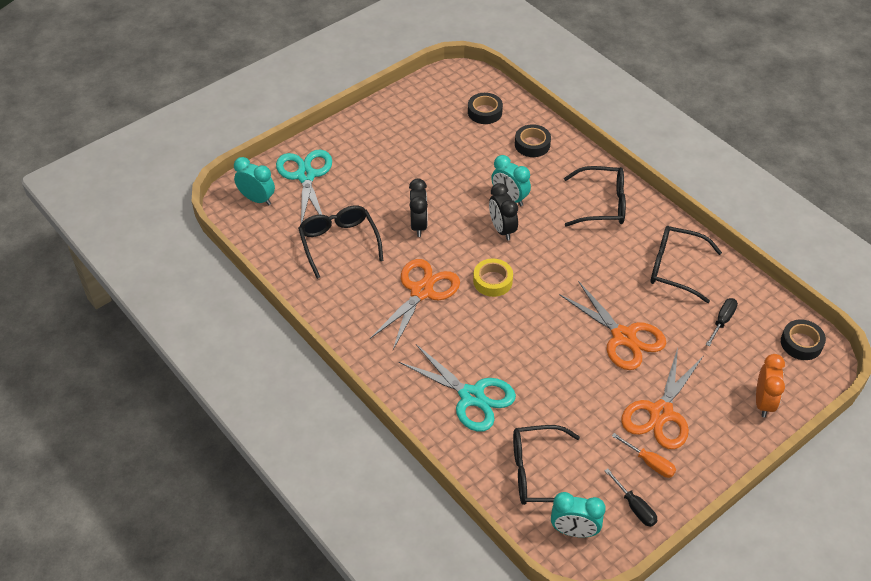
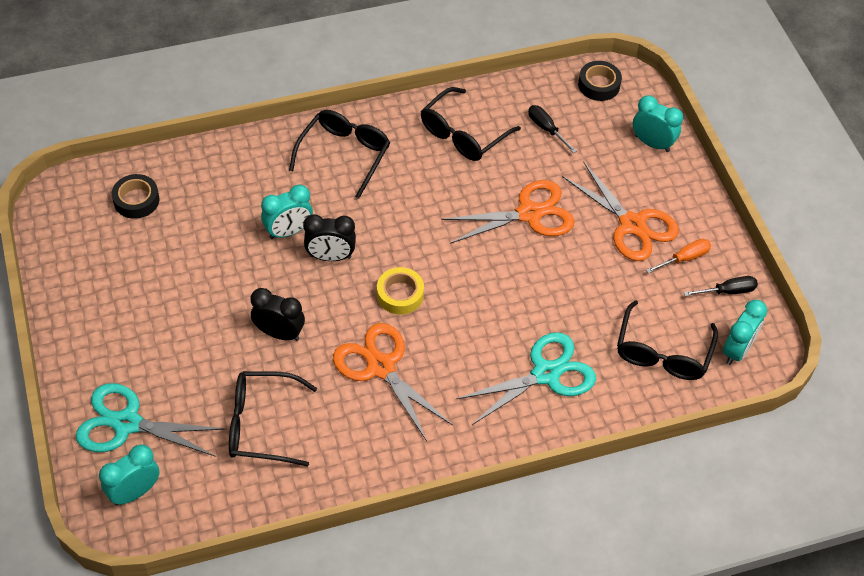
camera: 70 degrees left, 5 degrees up
black tape [515,124,551,157] -> none
orange clock [756,354,785,417] -> turquoise clock [633,95,683,152]

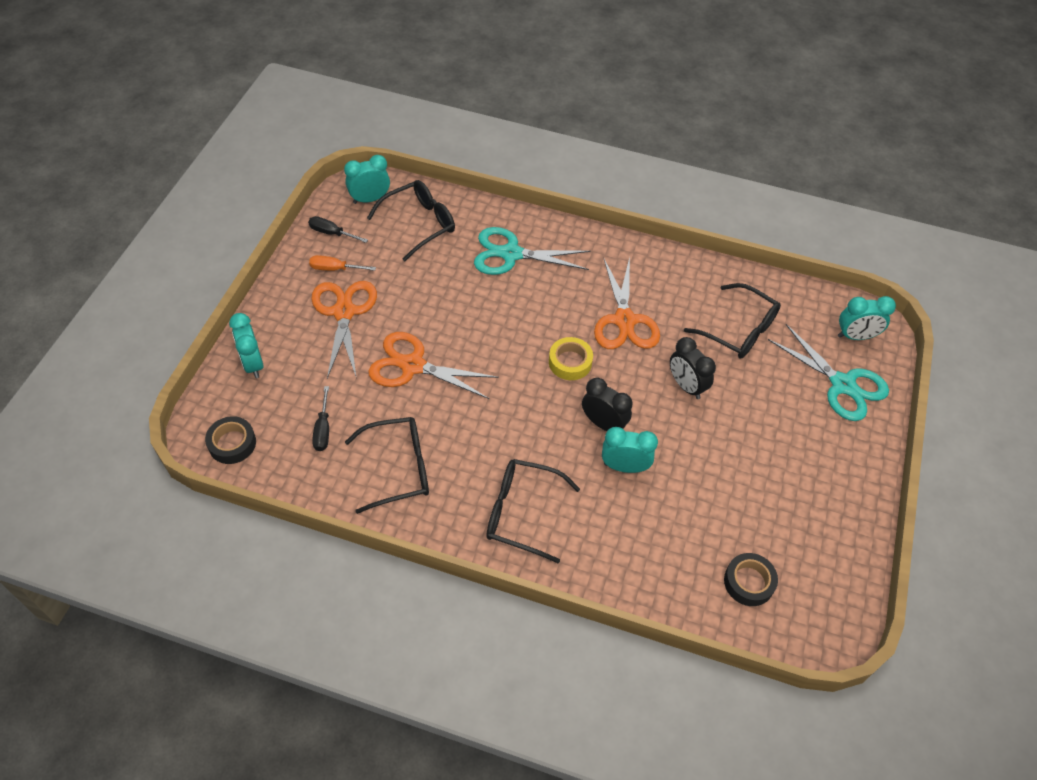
camera: 145 degrees left, 0 degrees up
black glasses [289,110,390,199] -> black glasses turned 45 degrees clockwise [486,459,580,563]

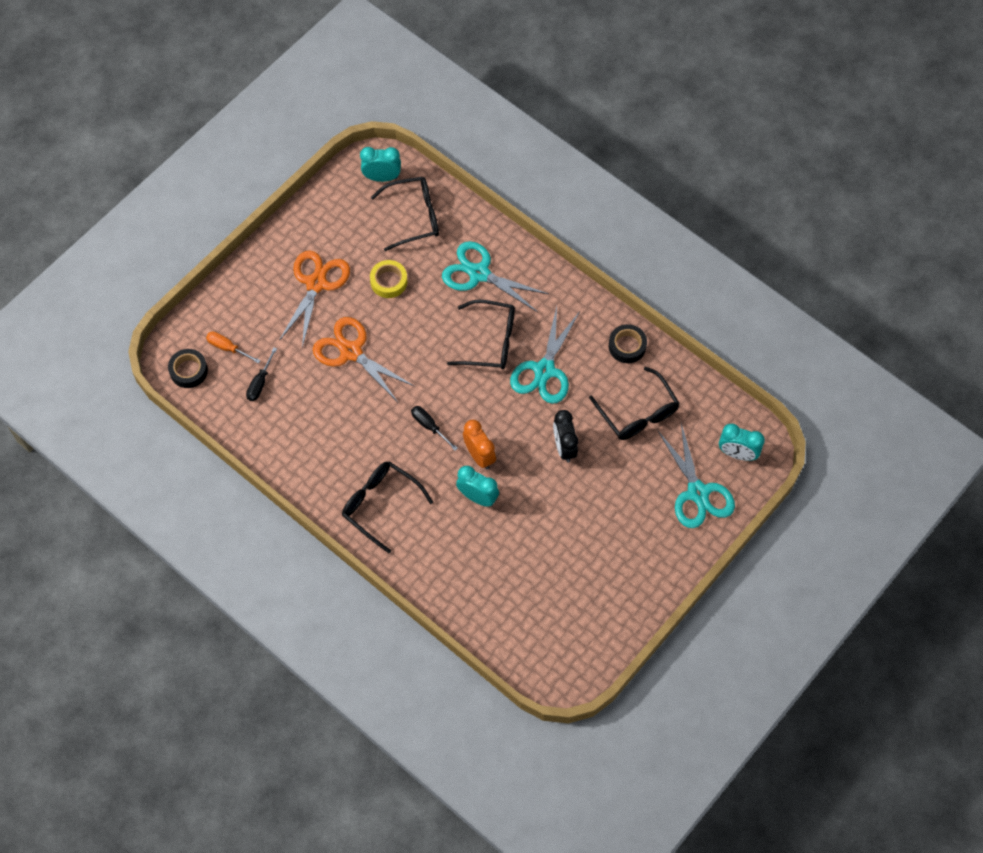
camera: 25 degrees right, 10 degrees up
turquoise clock [229,313,264,378] -> none
black screwdriver [308,216,368,243] -> black screwdriver moved to [411,406,458,451]
orange screwdriver [309,255,376,271] -> orange screwdriver moved to [206,331,261,364]
black glasses [345,417,429,514] -> black glasses moved to [447,299,515,370]
yellow tape [549,337,593,380] -> yellow tape moved to [370,260,407,298]
black clock [582,378,632,431] -> orange clock [463,420,496,469]
orange scissors [594,257,660,349] -> turquoise scissors [510,307,580,404]
black tape [724,553,778,606] -> black tape moved to [609,324,647,363]

